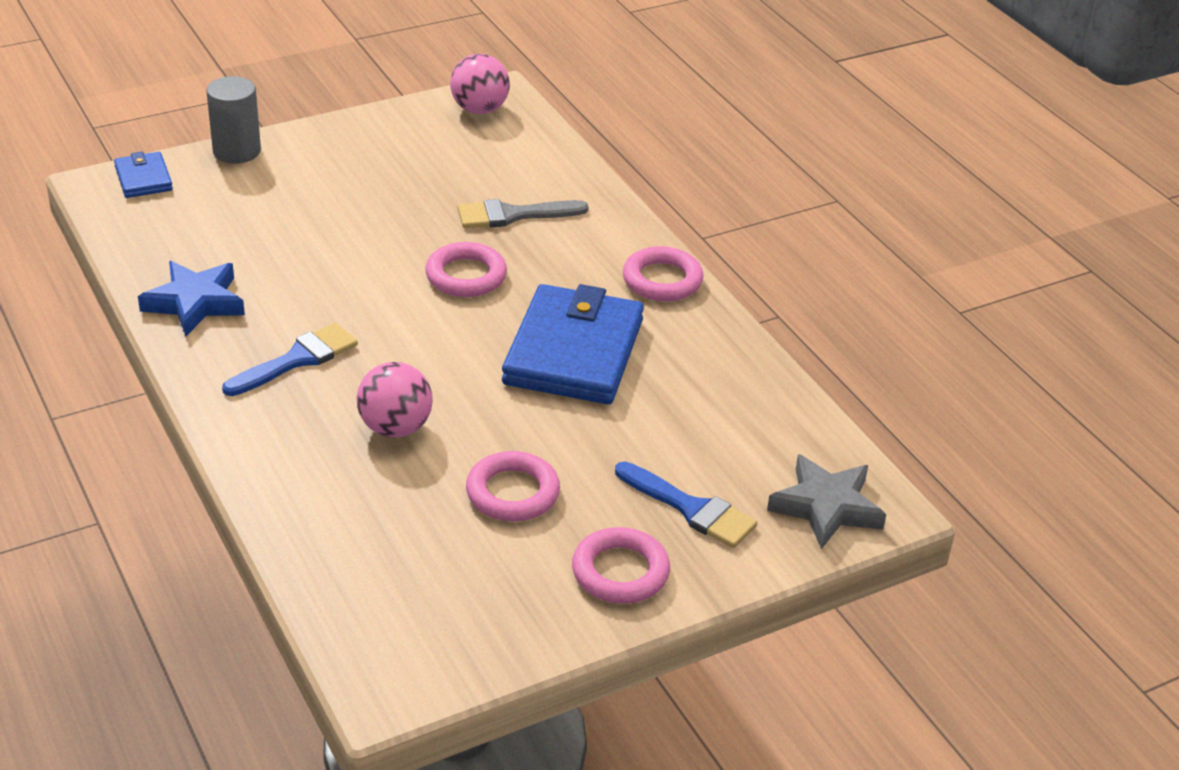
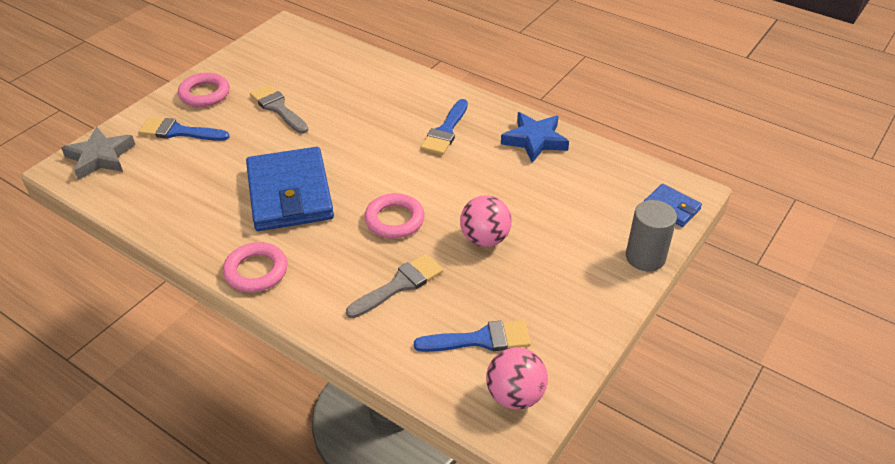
camera: 155 degrees right, 5 degrees up
pink ball [356,362,433,438] -> pink ball moved to [460,195,512,247]
pink ring [466,451,560,521] -> grey brush [250,85,308,134]
none -> blue brush [414,320,531,352]

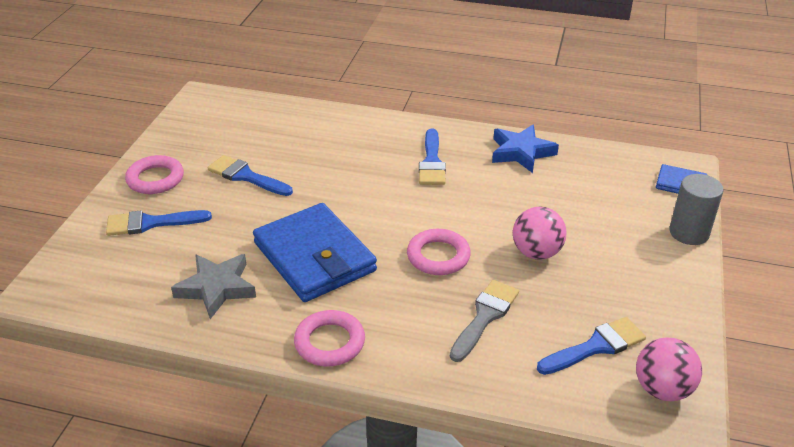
camera: 20 degrees left, 5 degrees down
grey star [61,127,135,180] -> grey star moved to [171,254,256,319]
grey brush [250,85,308,134] -> blue brush [208,155,293,196]

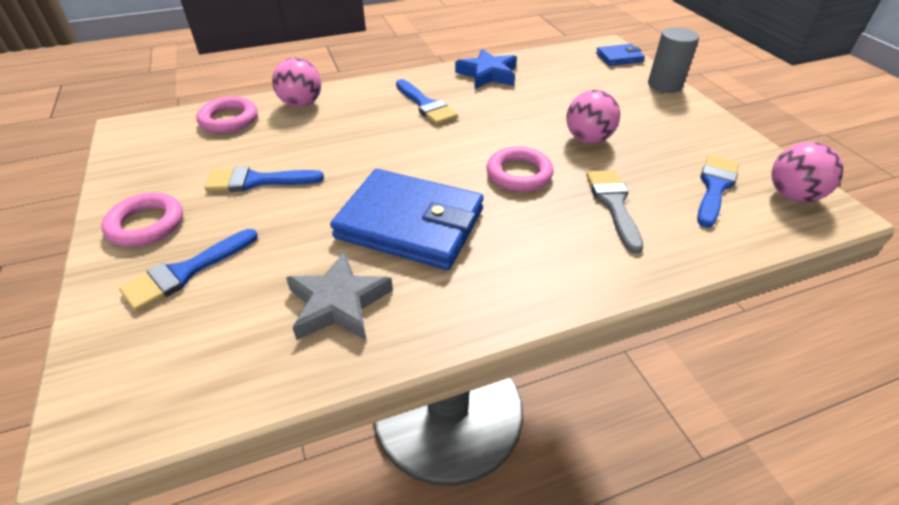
camera: 35 degrees left, 5 degrees up
pink ring [294,310,365,367] -> pink ring moved to [196,96,258,133]
none -> pink ball [272,58,321,107]

